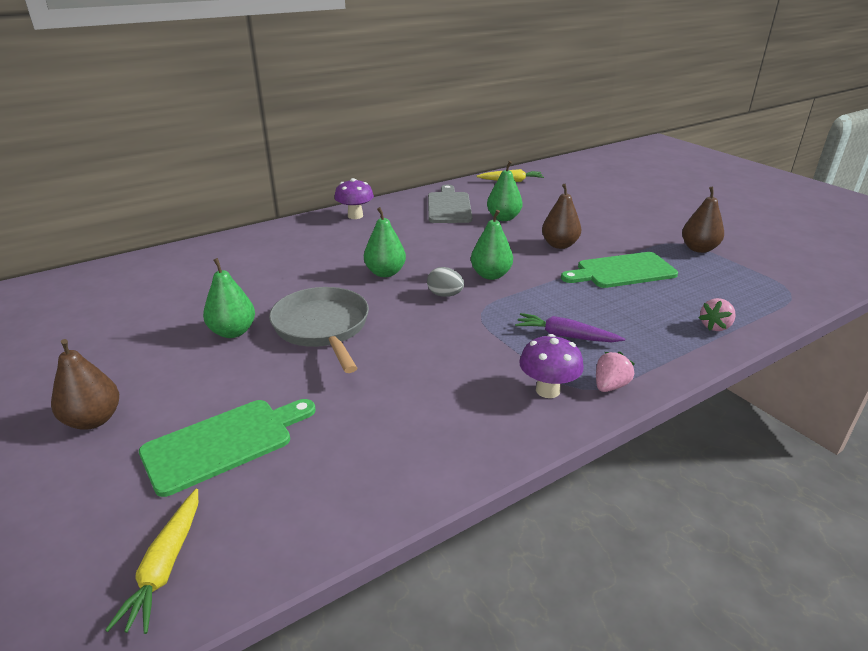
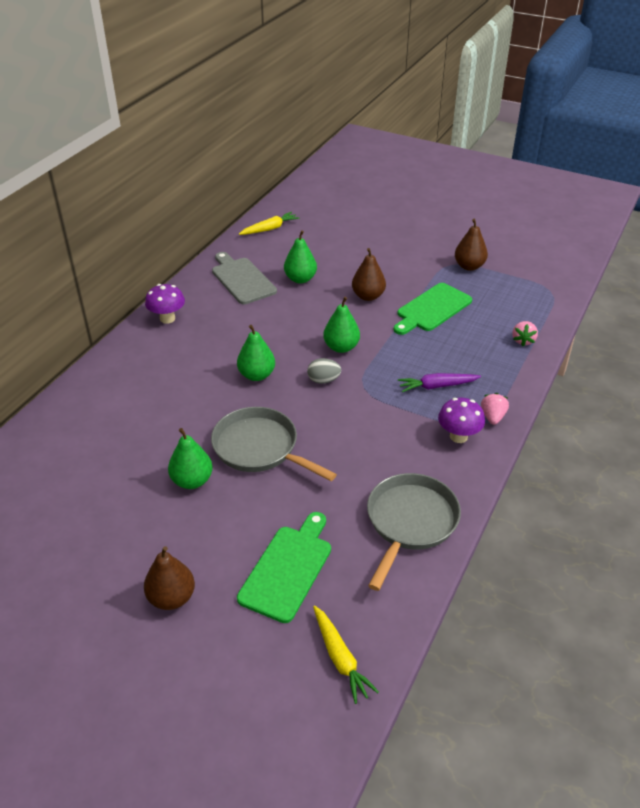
camera: 30 degrees left, 10 degrees up
none -> grey pan [367,473,461,591]

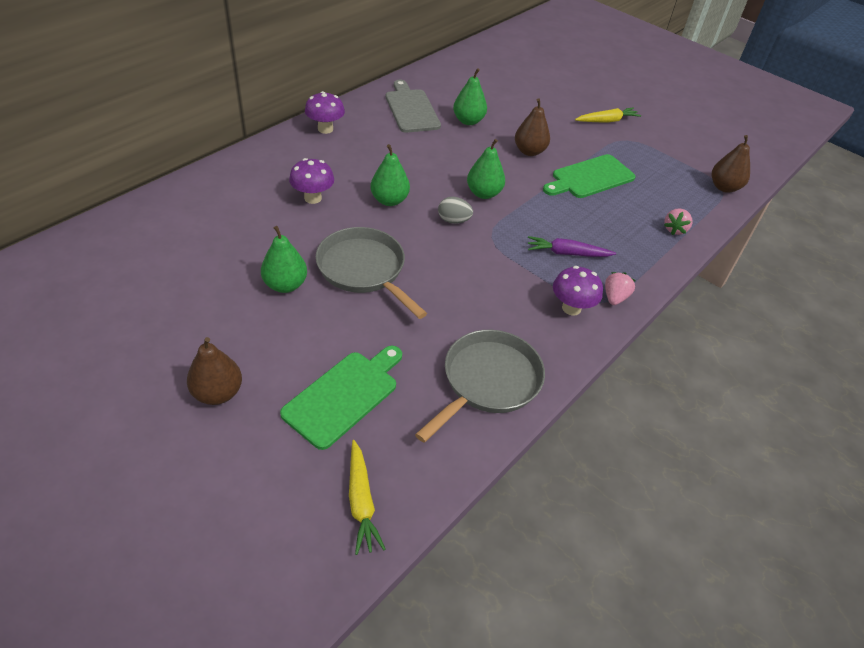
camera: 10 degrees right, 5 degrees up
yellow carrot [239,212,299,235] -> yellow carrot moved to [575,108,641,123]
brown pear [455,219,488,271] -> brown pear moved to [712,135,750,193]
none -> purple mushroom [289,158,334,204]

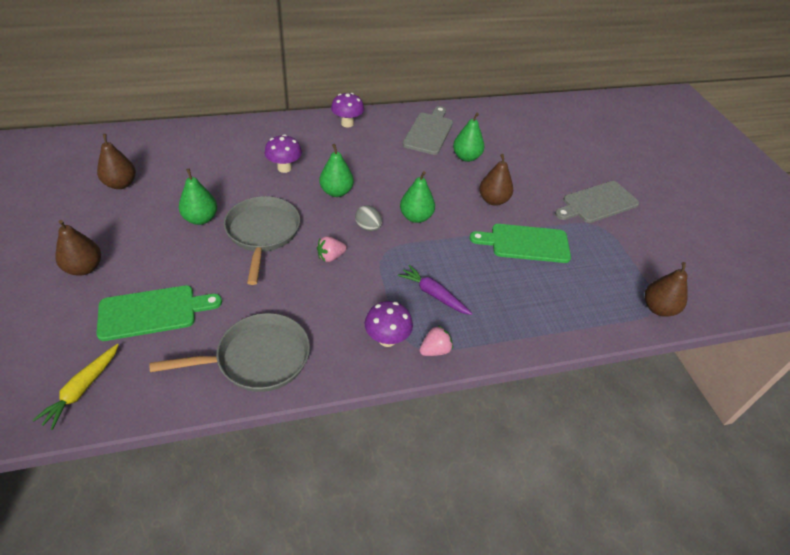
camera: 35 degrees right, 0 degrees up
yellow carrot [575,108,641,123] -> grey cutting board [555,181,639,223]
pink strawberry [664,208,693,235] -> pink strawberry moved to [317,236,347,262]
none -> brown pear [97,134,136,189]

